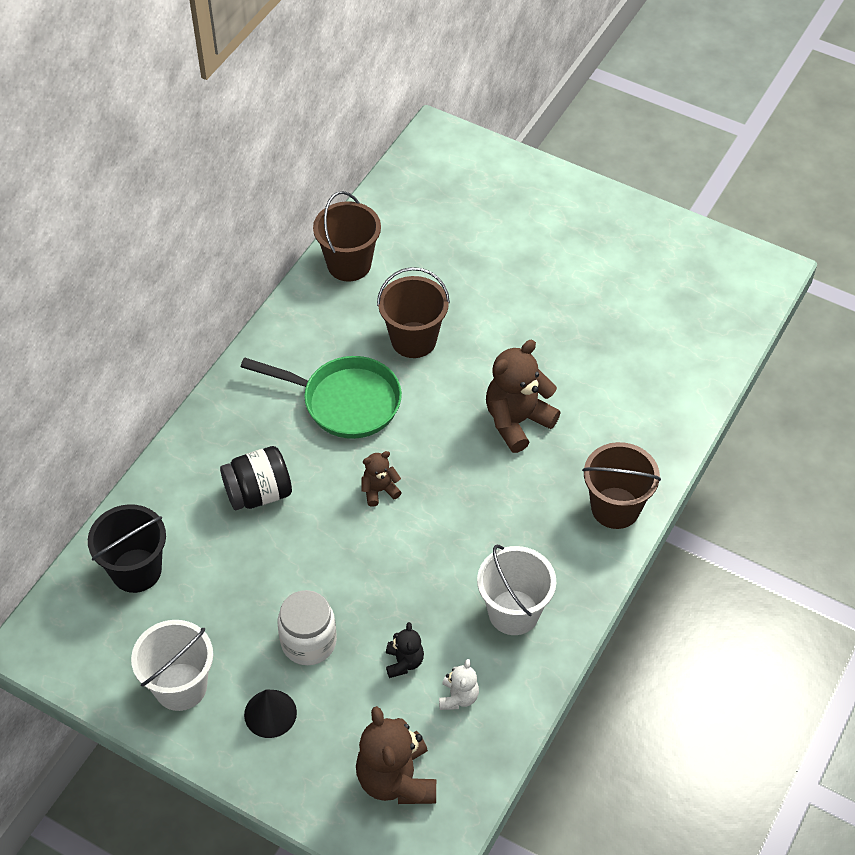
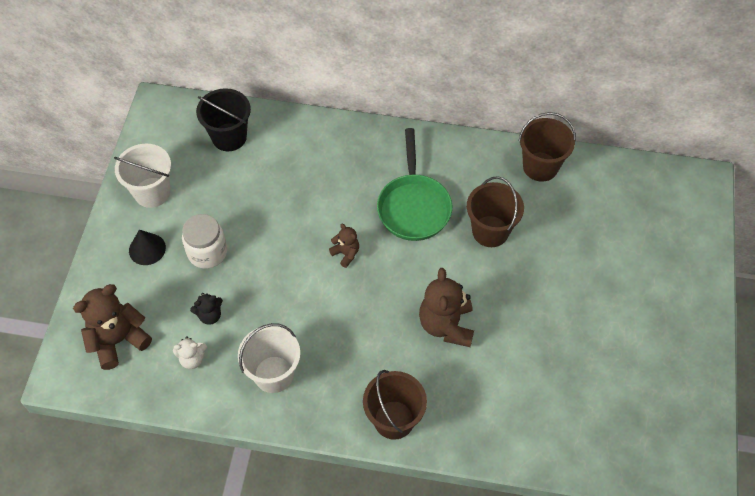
camera: 70 degrees right, 5 degrees up
black jar [220,446,292,510] -> none
brown teddy bear [486,340,561,453] -> brown teddy bear turned 120 degrees counterclockwise [419,268,474,347]

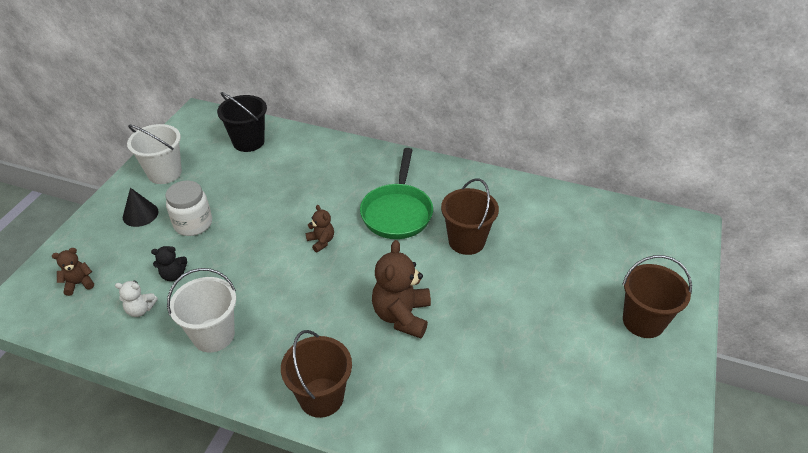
camera: 10 degrees right, 15 degrees down
brown teddy bear [73,284,152,370] -> brown teddy bear [52,248,94,296], size x0.52
brown bucket [519,112,576,182] -> brown bucket moved to [622,255,692,338]

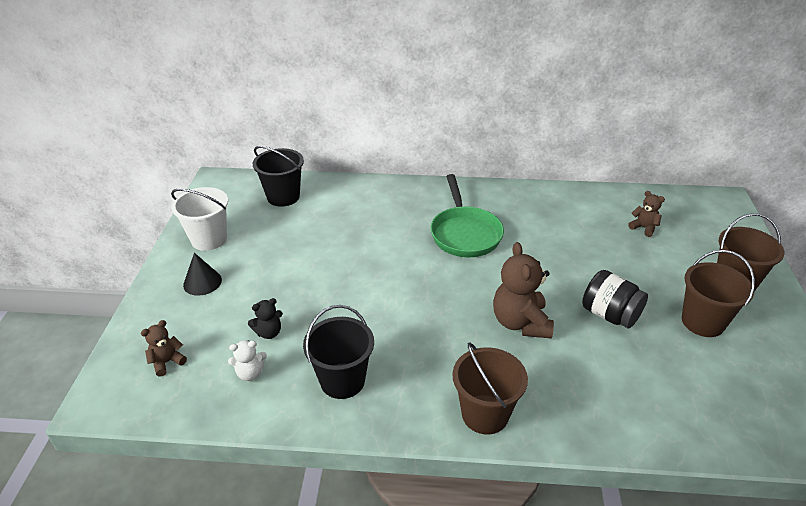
camera: 15 degrees left, 5 degrees down
white jar [166,181,212,236] -> none
white bucket [167,268,236,352] -> black bucket [303,305,374,399]
brown teddy bear [305,205,334,253] -> brown teddy bear moved to [628,191,665,237]
brown bucket [441,178,499,255] -> brown bucket moved to [682,250,755,337]
none -> black jar [582,270,648,328]

